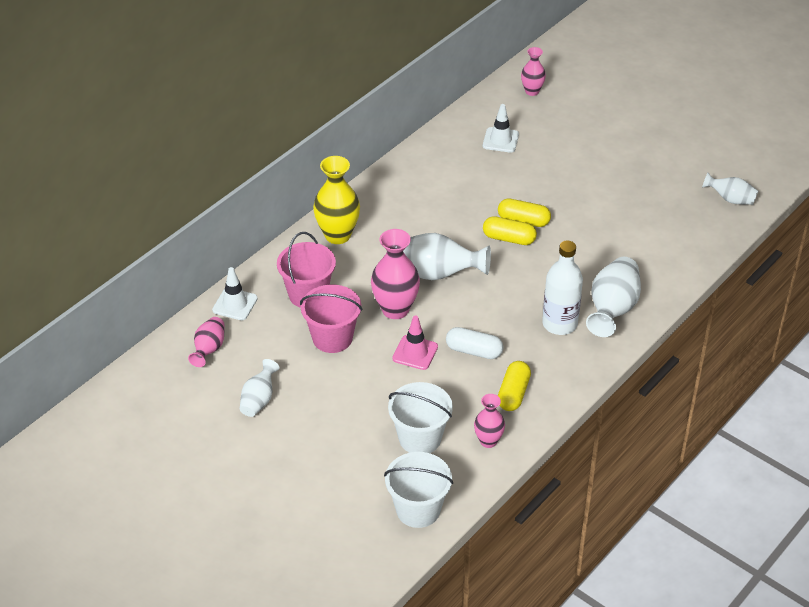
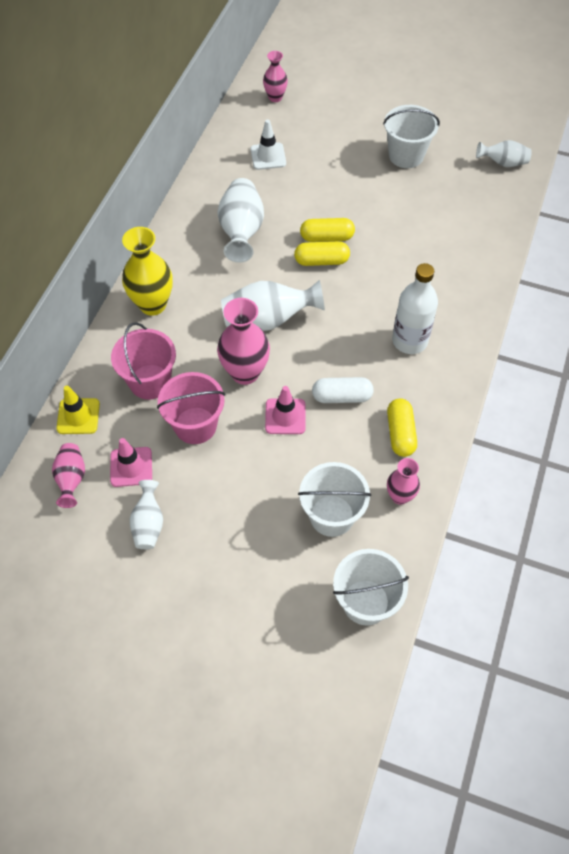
camera: 20 degrees left, 15 degrees up
white traffic cone [212,267,258,320] -> yellow traffic cone [56,386,100,434]
white vase [586,257,641,337] -> white vase moved to [218,178,264,263]
none -> pink traffic cone [110,438,152,487]
none -> white bucket [383,105,440,168]

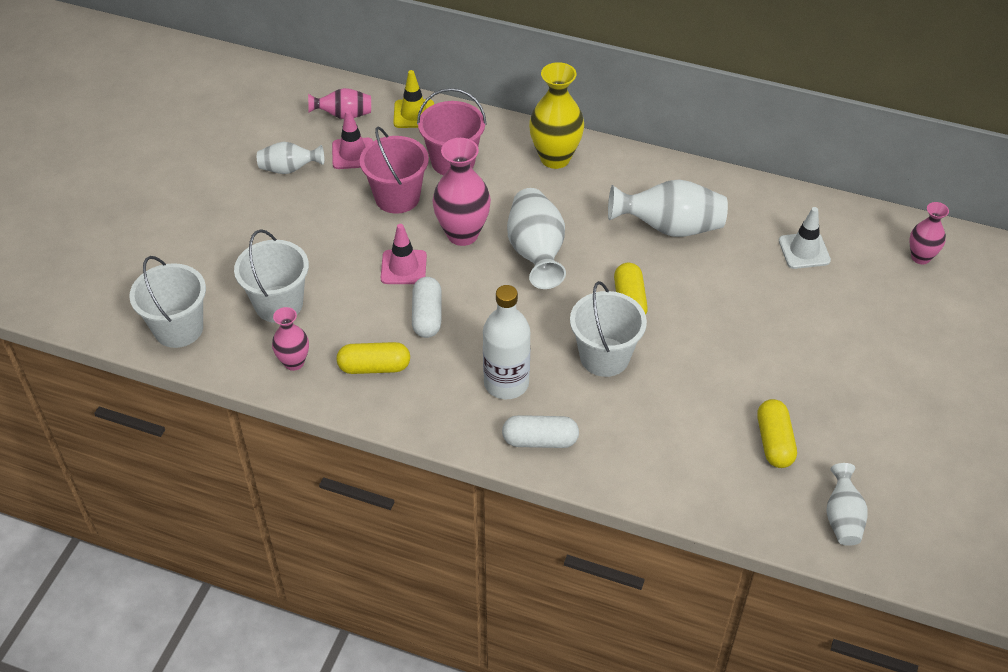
camera: 90 degrees right, 10 degrees down
yellow capsule [300,218,355,242] -> yellow capsule moved to [757,399,797,468]
white bucket [383,105,440,168] -> white bucket moved to [570,281,647,377]
none -> white capsule [502,415,579,448]

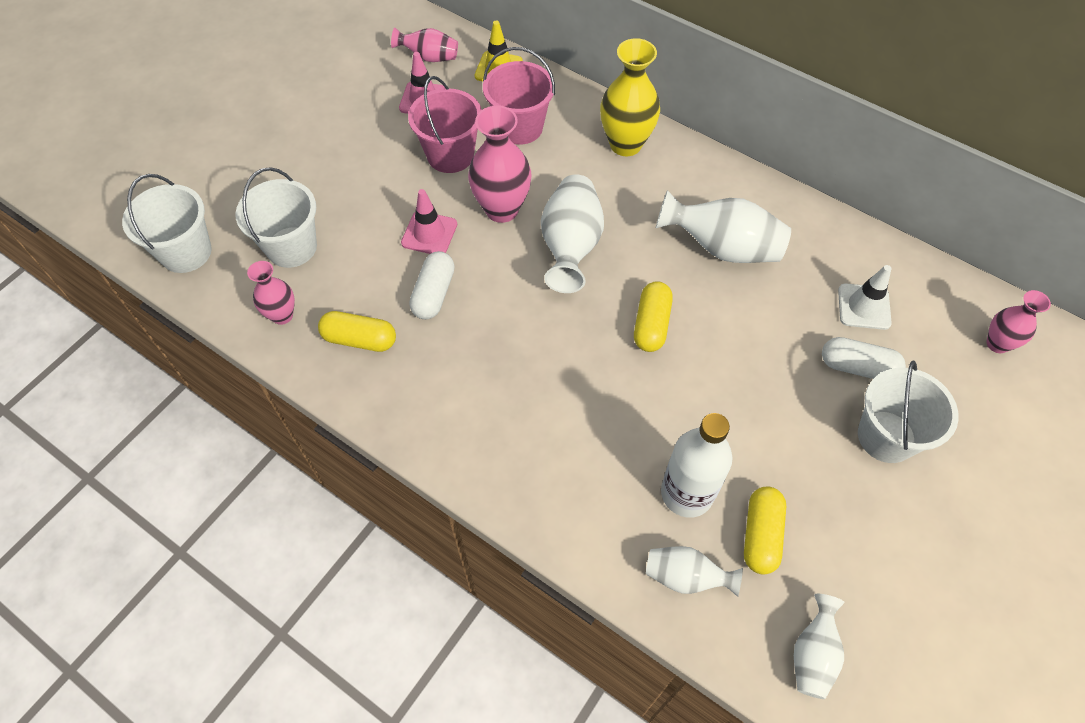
camera: 15 degrees right, 10 degrees up
white vase [257,142,324,174] -> white vase moved to [646,546,743,597]
white bottle [483,285,530,399] -> white bottle moved to [661,413,733,518]
white capsule [502,415,579,448] -> white capsule moved to [822,337,906,379]
white bucket [570,281,647,377] -> white bucket moved to [858,361,959,463]

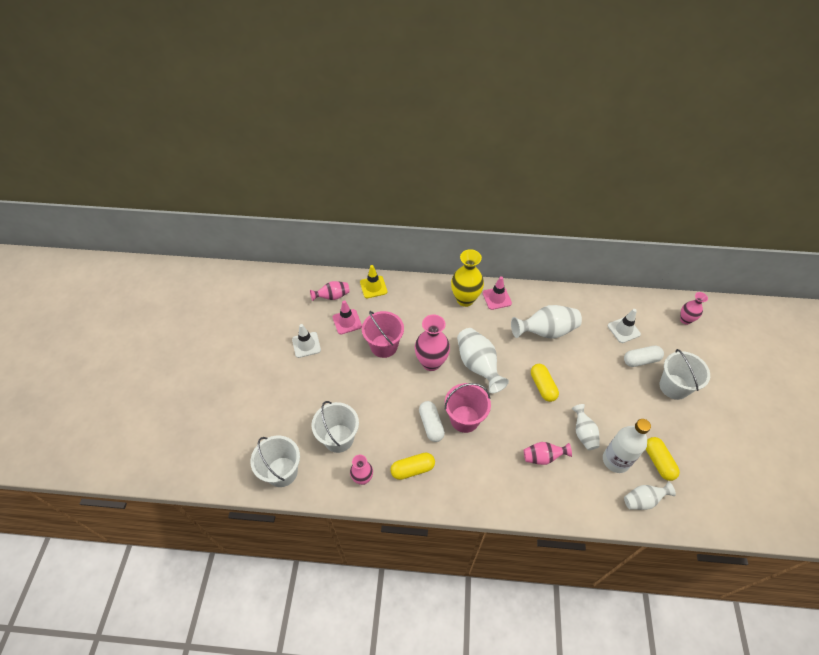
camera: 30 degrees left, 5 degrees down
pink traffic cone [401,189,457,254] -> pink traffic cone moved to [483,276,512,310]
pink bucket [483,47,555,145] -> pink bucket moved to [445,383,491,433]
white vase [794,594,845,699] -> white vase moved to [572,404,600,450]
none -> white traffic cone [292,324,321,358]
none -> pink vase [524,442,572,465]

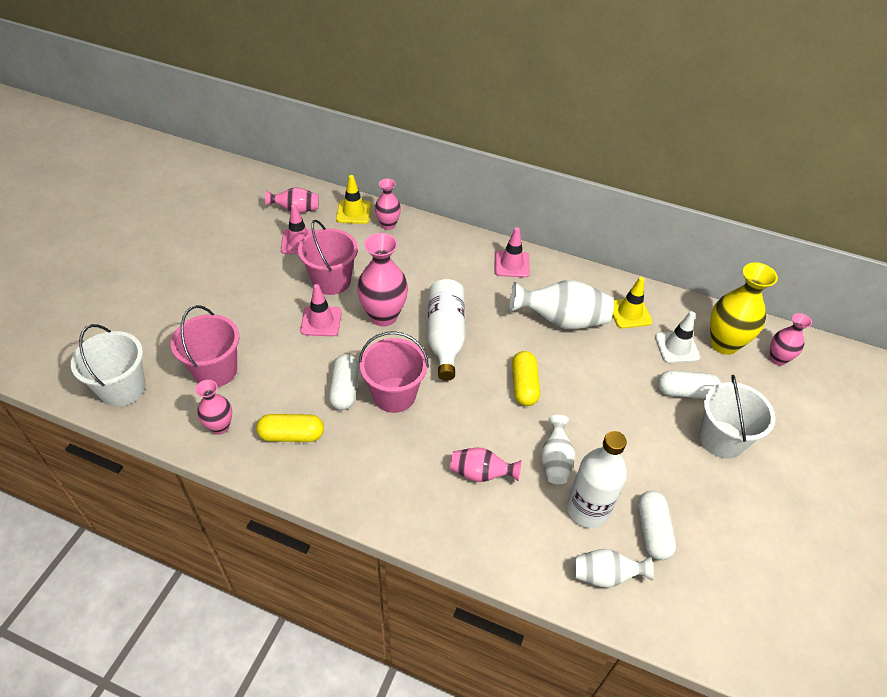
camera: 15 degrees right, 5 degrees down
white traffic cone [292,324,321,358] -> none
white bucket [312,401,359,453] -> pink bucket [171,305,240,387]
yellow vase [451,249,484,307] -> yellow vase moved to [710,262,778,355]
white vase [457,328,509,393] -> white bottle [428,279,465,381]
yellow capsule [646,437,680,481] -> white capsule [638,491,676,560]
none -> pink traffic cone [300,284,342,336]
none -> pink vase [375,179,401,230]
none -> yellow traffic cone [612,277,652,328]

